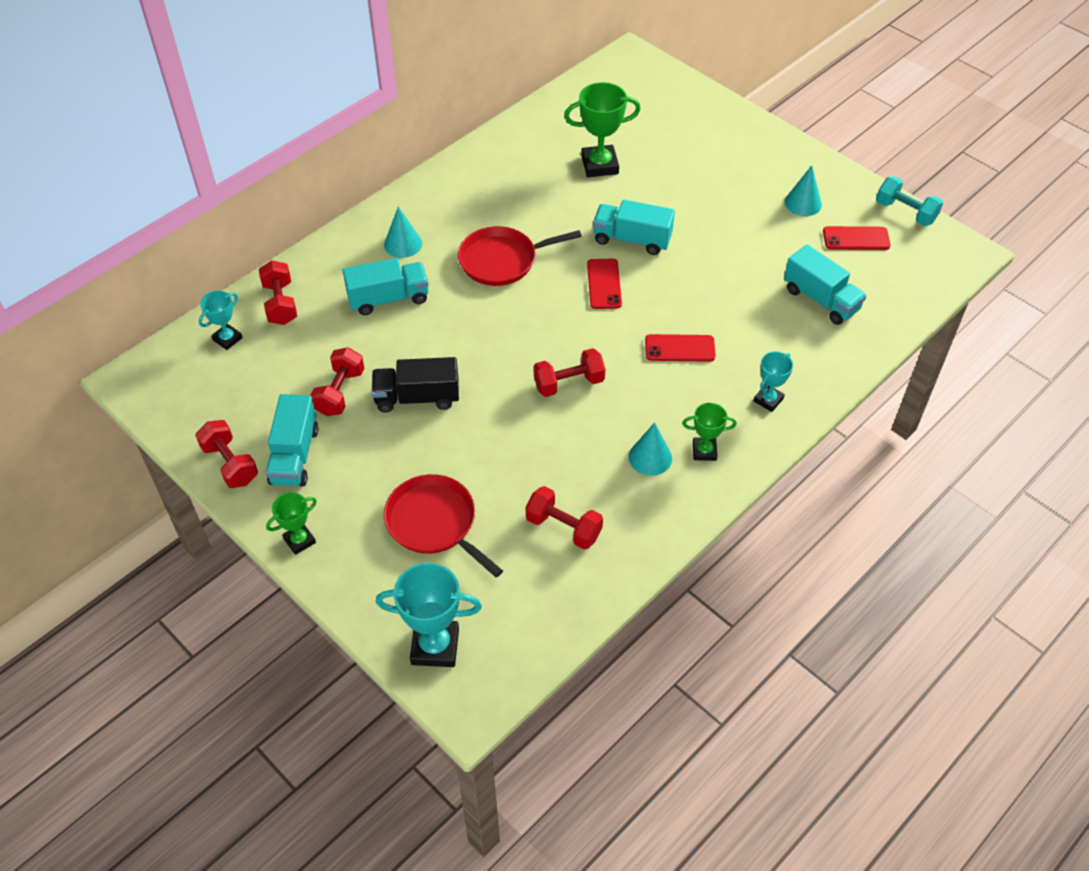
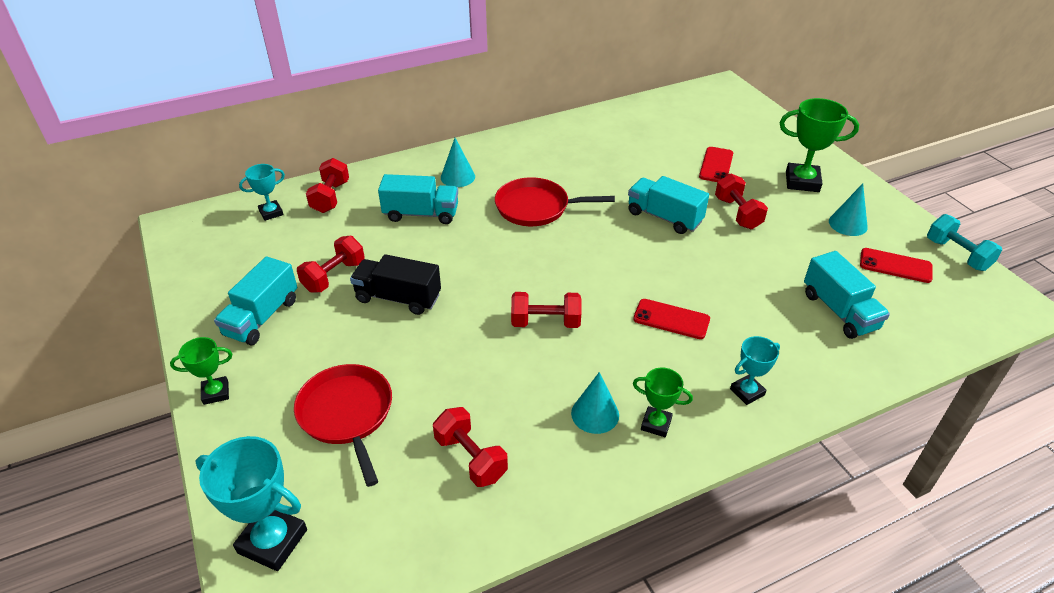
camera: 20 degrees right, 10 degrees down
red dumbbell [195,420,258,488] -> red dumbbell moved to [715,174,768,229]
green trophy [564,82,641,177] -> green trophy moved to [780,98,859,192]
red phone [587,259,622,309] -> red phone moved to [699,147,733,182]

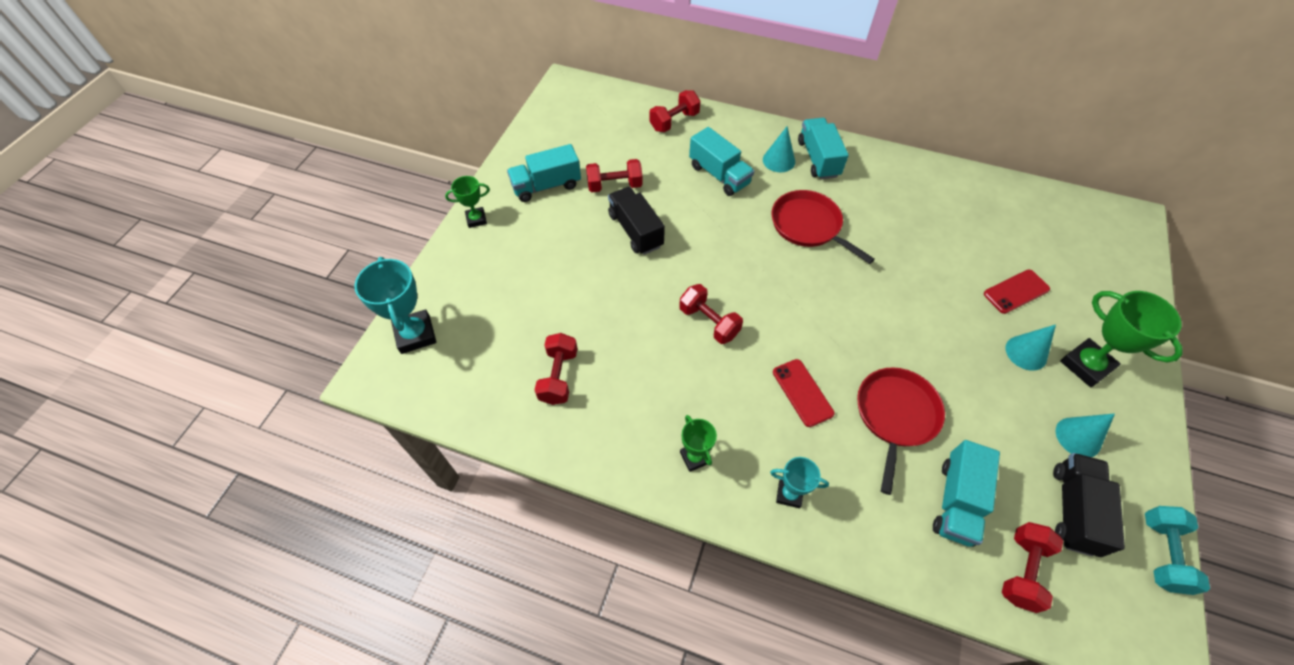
camera: 45 degrees right, 15 degrees up
green trophy [170,337,232,405] -> green trophy turned 45 degrees counterclockwise [445,176,490,228]
turquoise trophy [239,164,285,221] -> none
red pan [294,364,392,487] -> red pan moved to [857,367,945,495]
turquoise cone [571,372,619,434] -> turquoise cone moved to [1006,324,1056,371]
turquoise truck [628,176,709,234] -> turquoise truck moved to [798,118,849,179]
red dumbbell [715,174,768,229] -> red dumbbell moved to [1002,522,1063,613]
red phone [860,248,933,283] -> black truck [1053,453,1125,557]

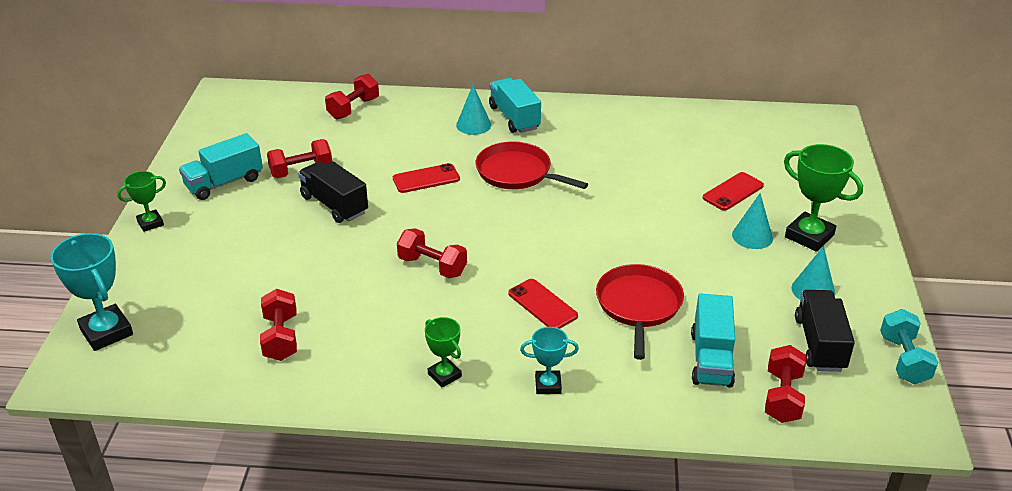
camera: 15 degrees left, 20 degrees down
turquoise truck [689,127,754,196] -> none
none -> red phone [393,163,460,193]

